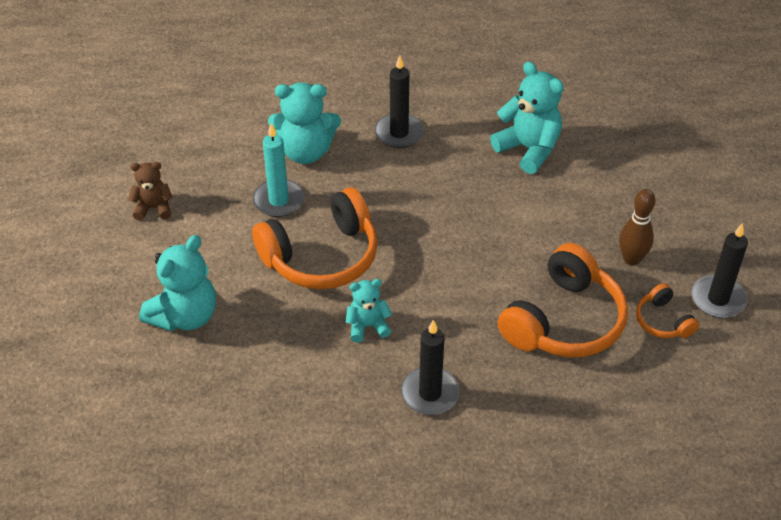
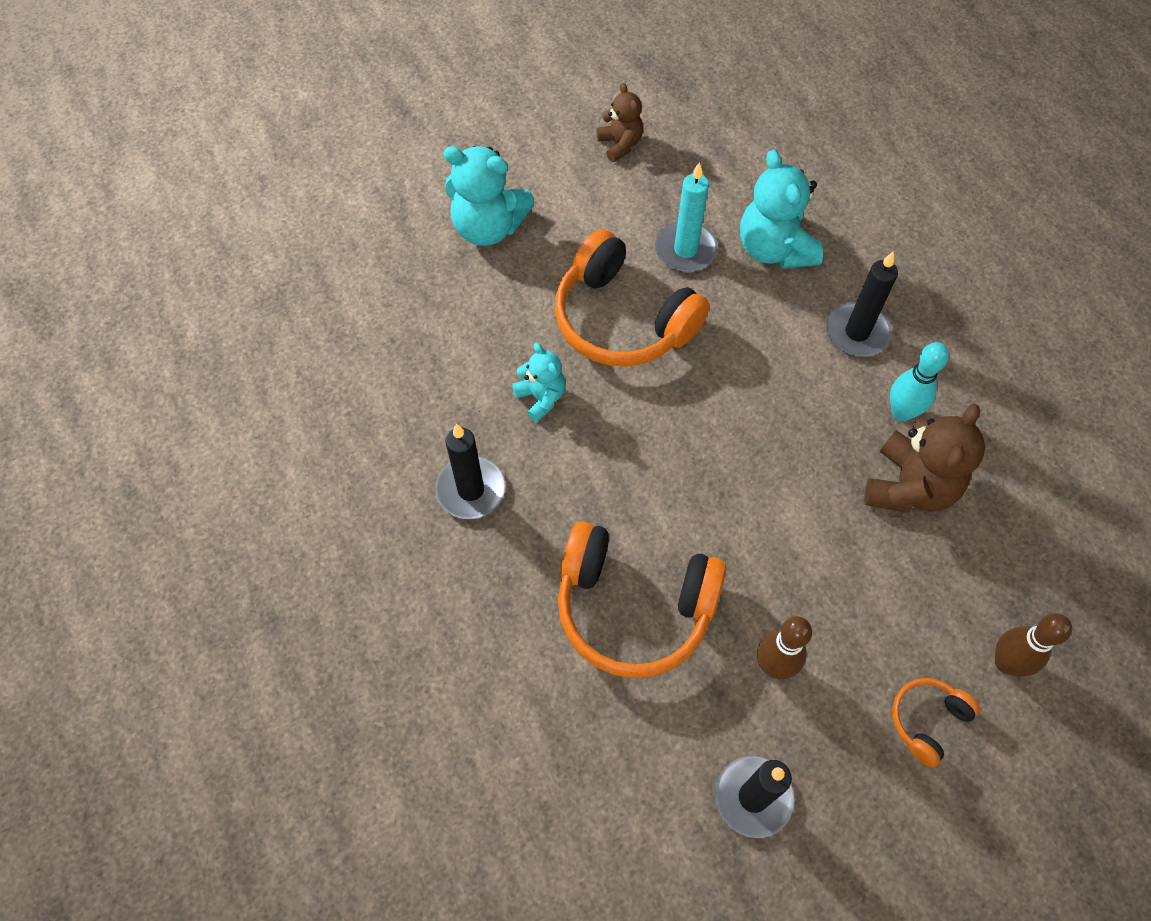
camera: 70 degrees right, 15 degrees up
turquoise teddy bear [490,61,564,174] -> brown teddy bear [864,404,985,513]
orange headphones [636,283,699,338] -> orange headphones moved to [892,678,980,767]
none -> turquoise bowling pin [890,342,949,421]
none -> brown bowling pin [995,613,1072,677]

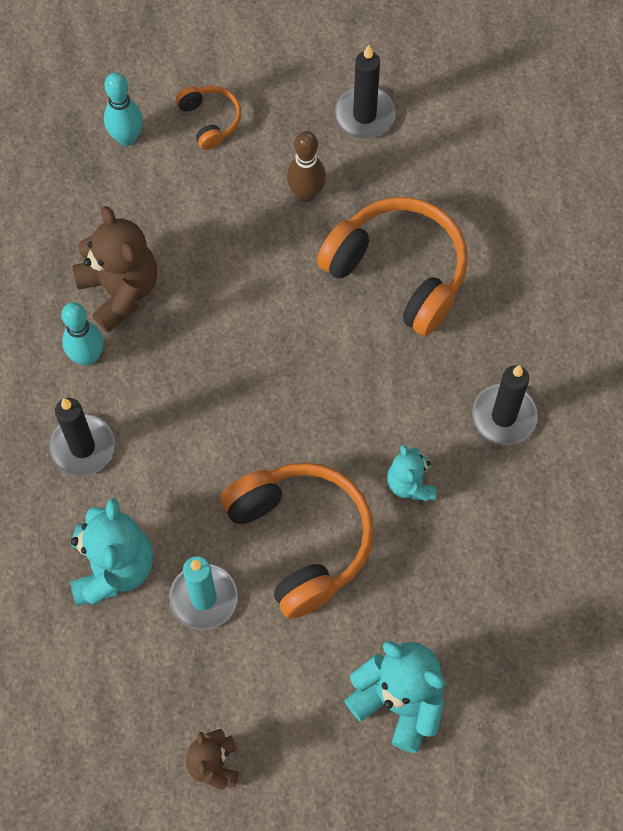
camera: 160 degrees left, 5 degrees up
brown teddy bear [864,404,985,513] -> brown teddy bear turned 105 degrees clockwise [73,206,157,333]
orange headphones [892,678,980,767] -> orange headphones turned 90 degrees counterclockwise [176,86,241,150]
brown bowling pin [995,613,1072,677] -> turquoise bowling pin [104,73,143,146]

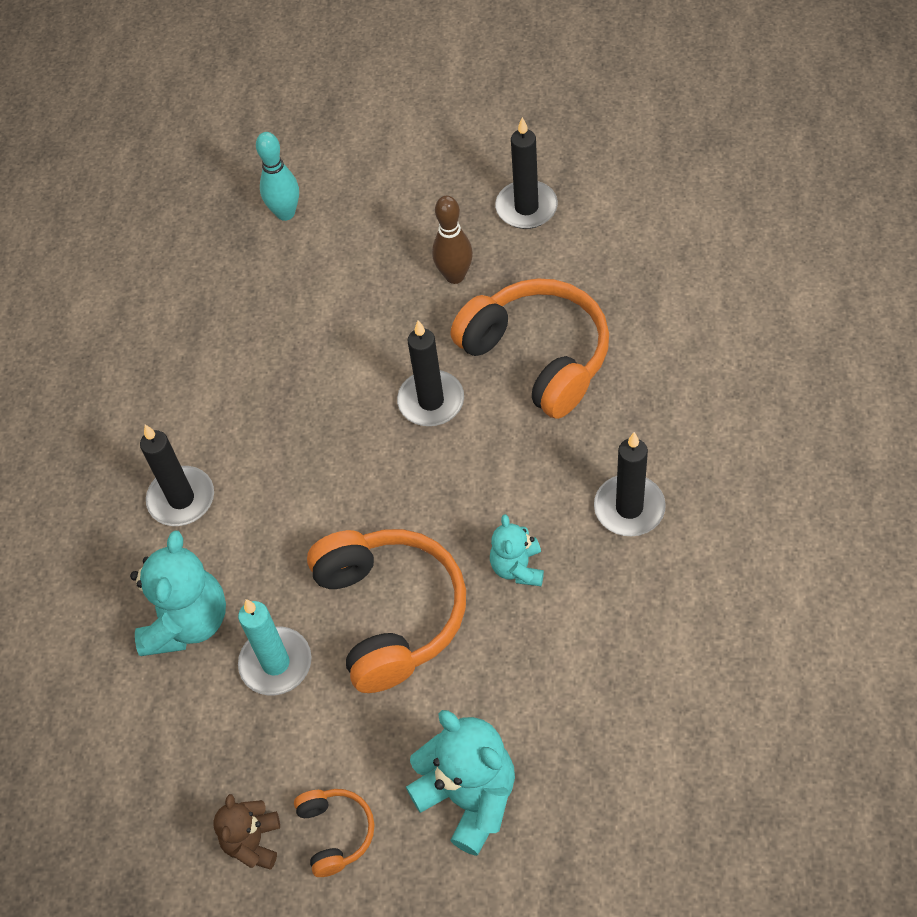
camera: 15 degrees right, 10 degrees down
turquoise bowling pin [61,302,104,366] -> none
brown teddy bear [73,206,157,333] -> none
orange headphones [176,86,241,150] -> orange headphones moved to [294,789,375,877]
none -> black candle [397,320,464,426]

